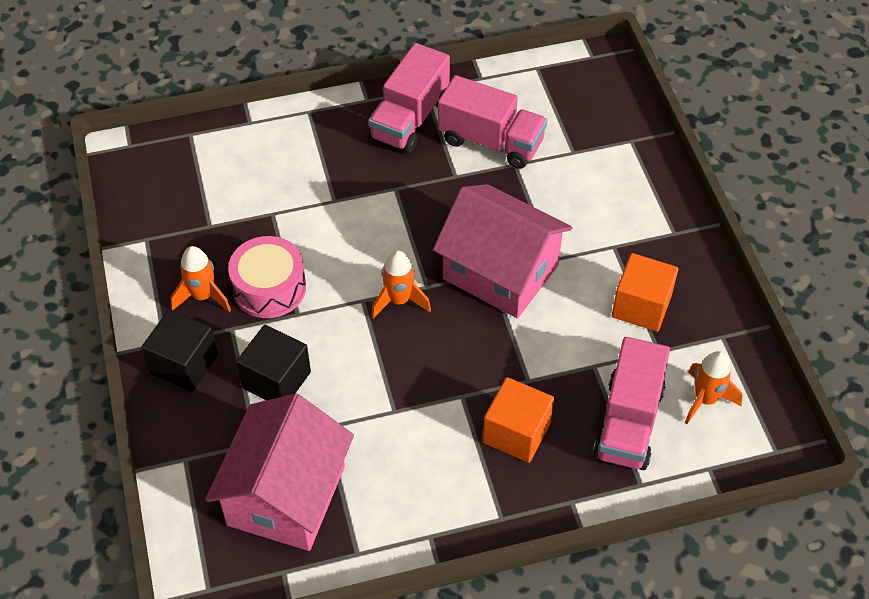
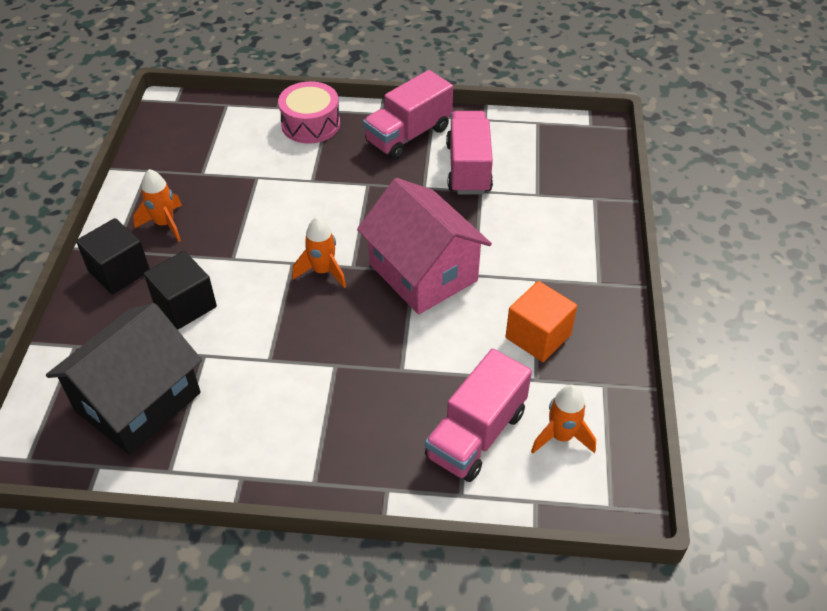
camera: 20 degrees right, 5 degrees down
pink house [205,394,354,551] -> black house [46,303,202,455]
pink drum [228,236,306,318] -> pink drum moved to [278,81,340,144]
pink truck [438,75,547,169] -> pink truck turned 135 degrees counterclockwise [446,111,493,195]
orange cube [483,377,554,463] -> none

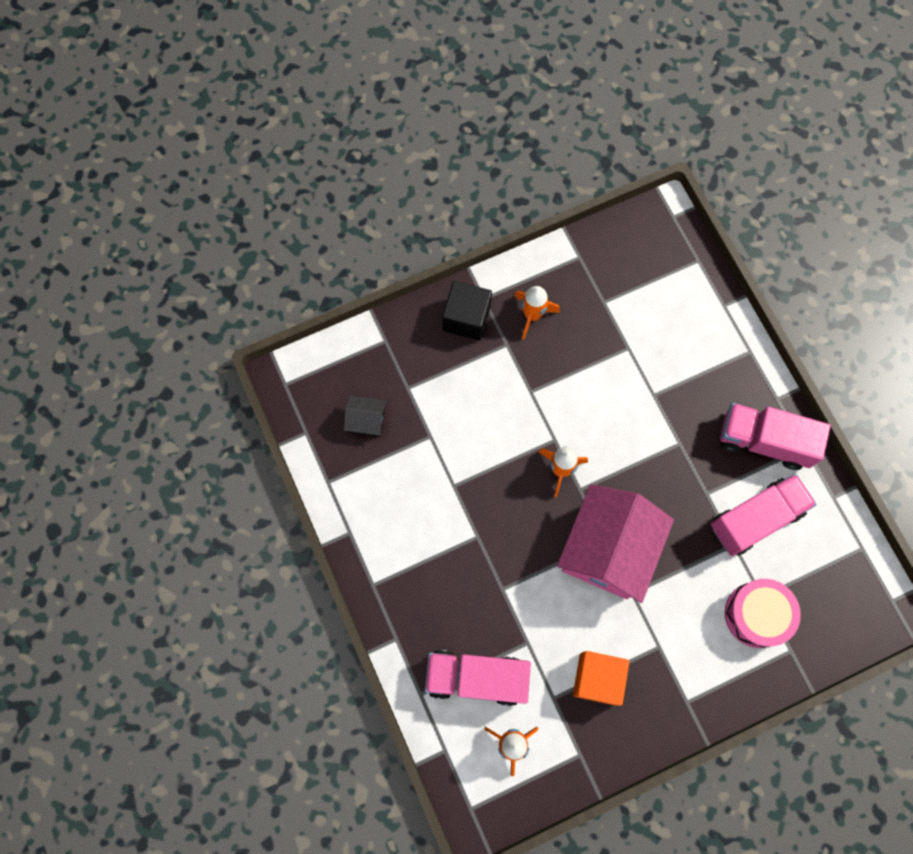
camera: 60 degrees right, 25 degrees up
black house [46,303,202,455] -> black house [344,396,386,437], size x0.43
black cube [144,251,217,330] -> none
pink drum [278,81,340,144] -> pink drum moved to [725,579,801,648]

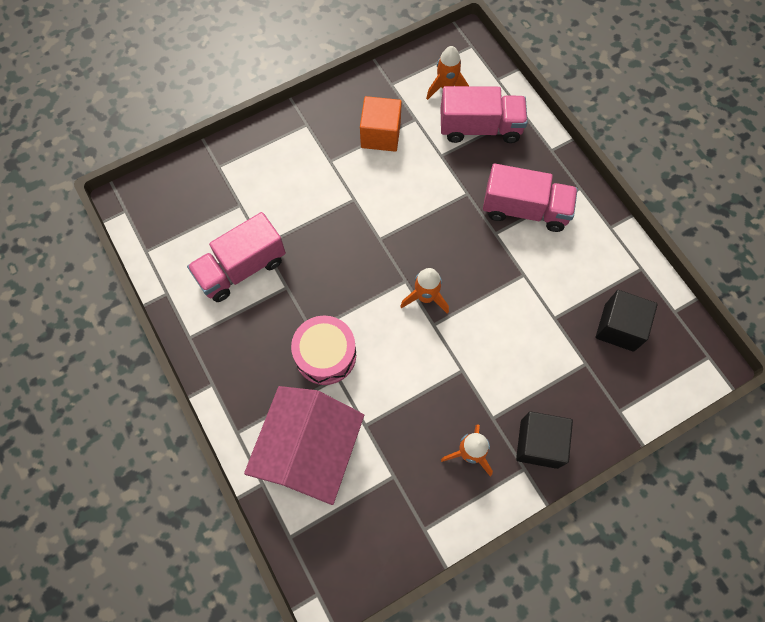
camera: 175 degrees right, 5 degrees down
black house [344,396,386,437] -> black cube [596,290,658,352]
pink house [557,484,674,603] -> pink house moved to [244,386,364,505]
pink truck [720,403,831,470] -> pink truck moved to [483,164,578,232]
pink drum [725,579,801,648] -> pink drum moved to [291,316,356,385]

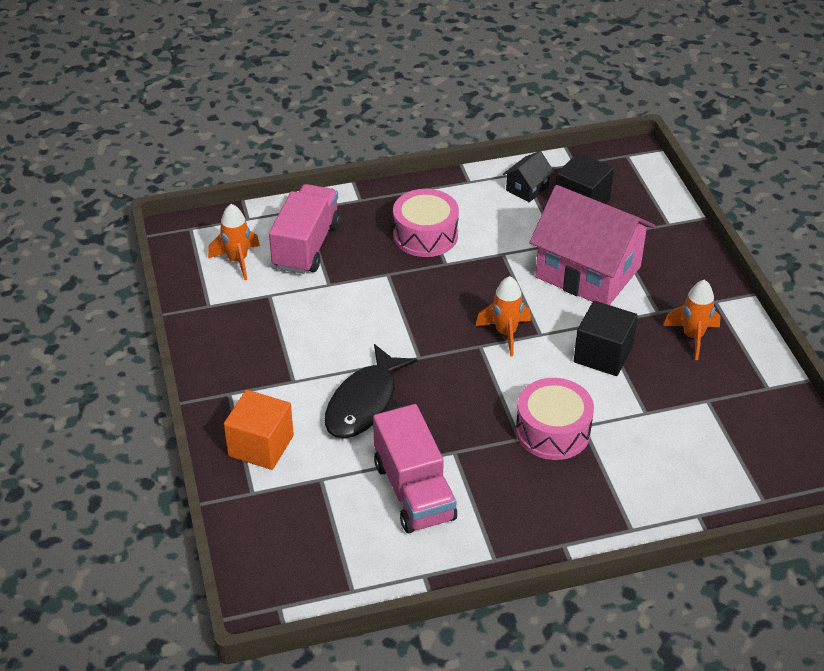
camera: 75 degrees left, 25 degrees down
pink house [244,386,364,505] -> pink house moved to [529,185,655,305]
orange cube [360,96,402,152] -> orange cube moved to [224,390,294,470]
pink truck [483,164,578,232] -> pink drum [393,189,459,257]
black cube [516,411,573,469] -> black cube moved to [574,301,638,376]
none -> black fish [325,344,417,439]
none -> black house [503,151,554,202]

